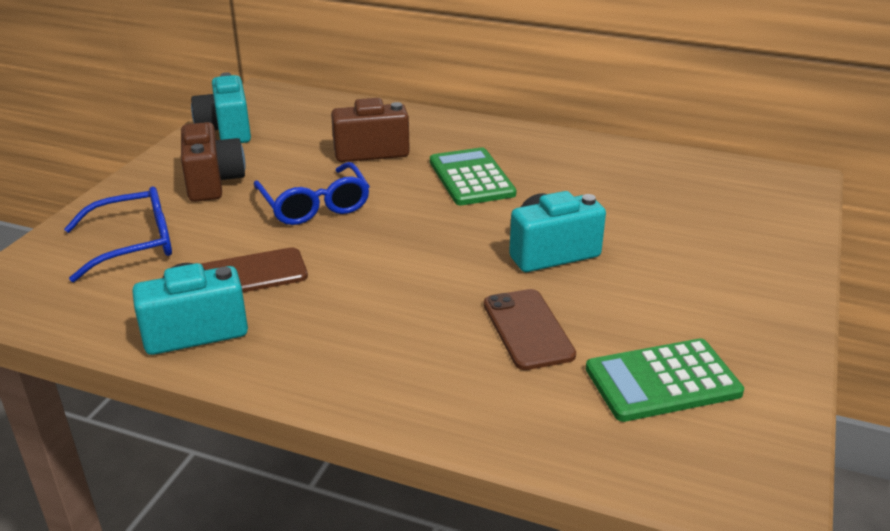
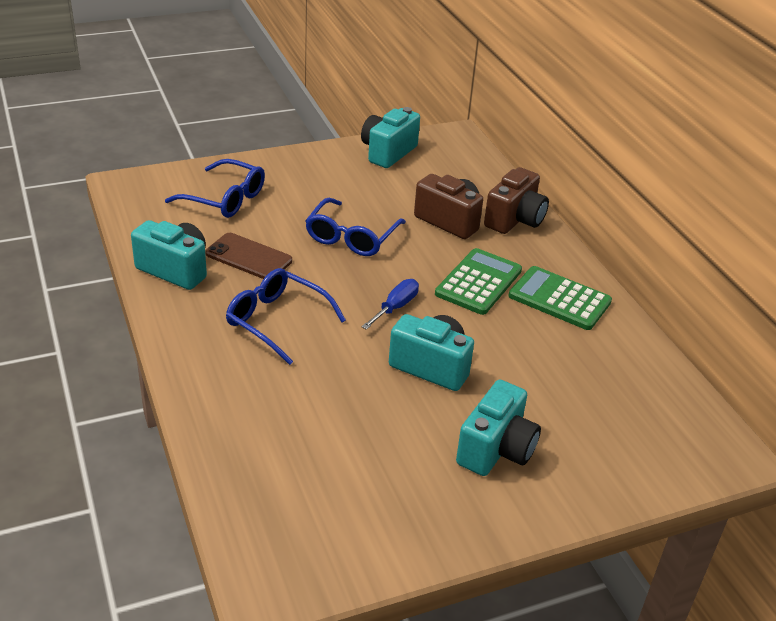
camera: 45 degrees right, 5 degrees up
brown camera [181,122,246,202] -> brown camera moved to [484,167,549,234]
brown phone [484,289,576,370] -> none
green calculator [586,338,744,422] -> green calculator moved to [508,266,612,330]
none -> blue glasses [226,268,346,365]
none -> blue screwdriver [362,279,419,330]
none -> turquoise camera [456,380,541,476]

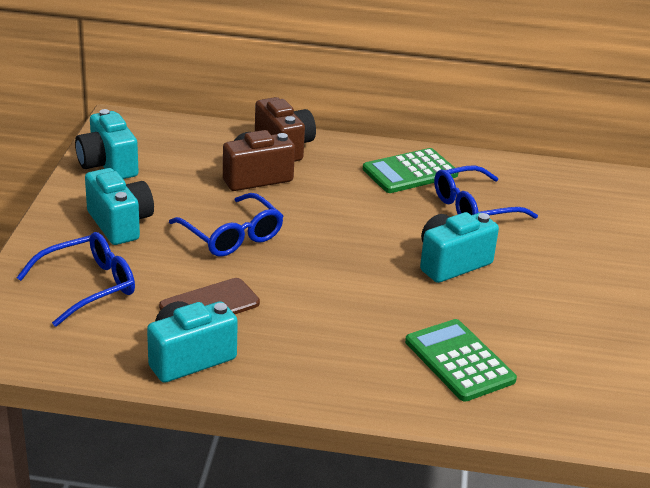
camera: 60 degrees left, 5 degrees down
blue glasses [226,268,346,365] -> blue glasses moved to [434,165,538,219]
blue screwdriver [362,279,419,330] -> none
green calculator [435,248,522,315] -> green calculator moved to [405,319,517,402]
turquoise camera [456,380,541,476] -> turquoise camera moved to [85,168,154,245]

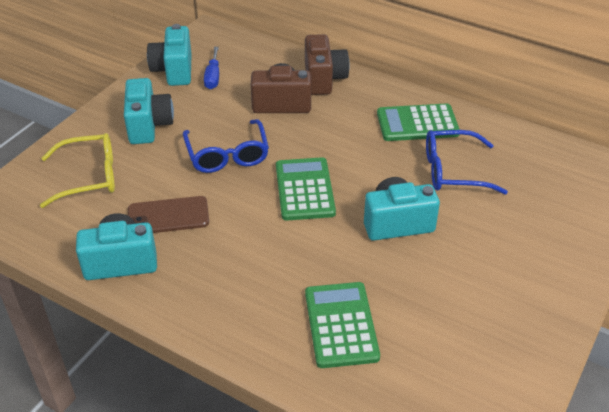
camera: 25 degrees right, 10 degrees up
blue glasses [16,232,135,327] -> yellow glasses [40,133,115,208]
none -> blue screwdriver [204,47,219,89]
none -> green calculator [276,157,336,221]

